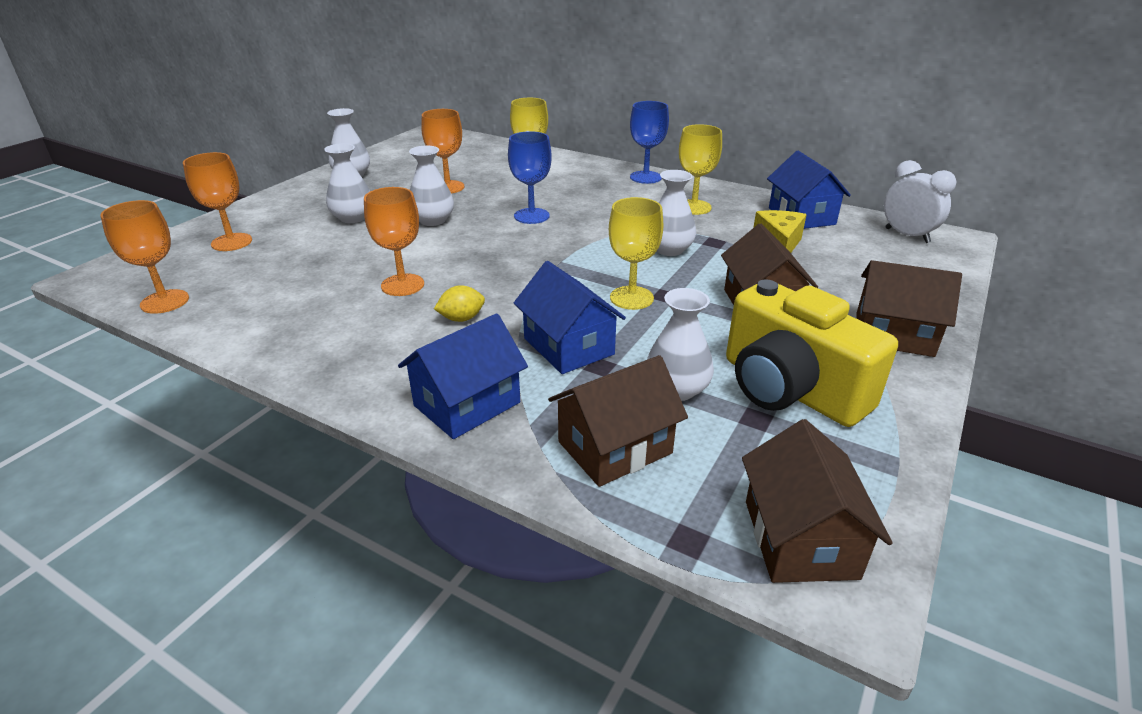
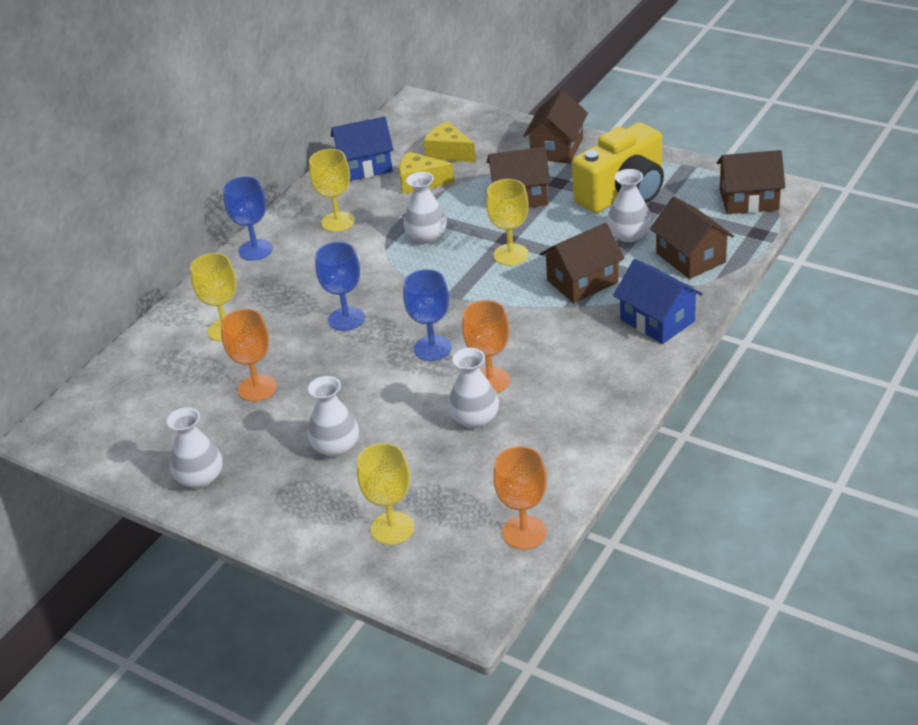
camera: 85 degrees left, 5 degrees up
orange goblet [183,152,252,251] -> yellow goblet [357,443,414,545]
white vase [409,146,454,226] -> white vase moved to [448,348,499,429]
yellow lemon [434,285,485,322] -> none
blue house [514,261,626,374] -> brown house [540,223,624,303]
white clock [884,160,956,243] -> none
none -> blue goblet [403,269,452,361]
none -> yellow cheese [423,121,476,162]

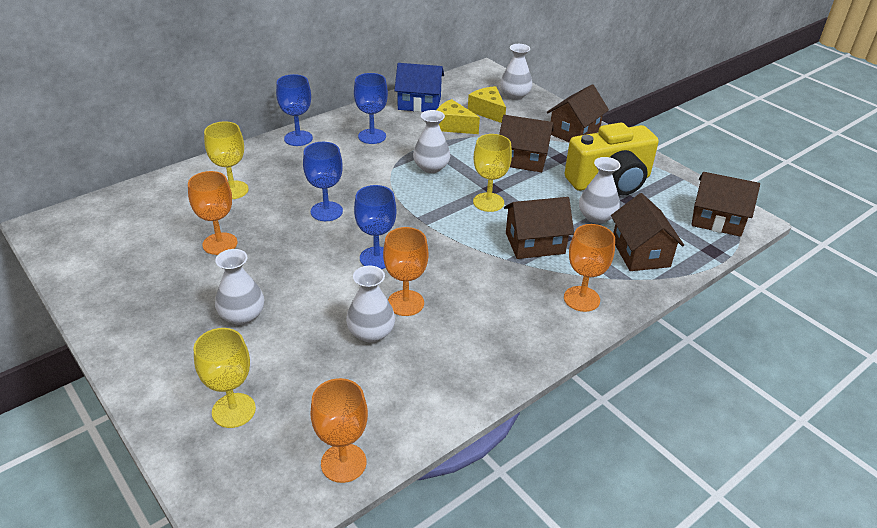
camera: 15 degrees right, 0 degrees up
white vase [167,407,222,489] -> white vase moved to [500,44,533,100]
yellow goblet [309,149,355,232] -> blue goblet [354,73,388,144]
blue house [613,259,703,344] -> orange goblet [564,224,615,312]

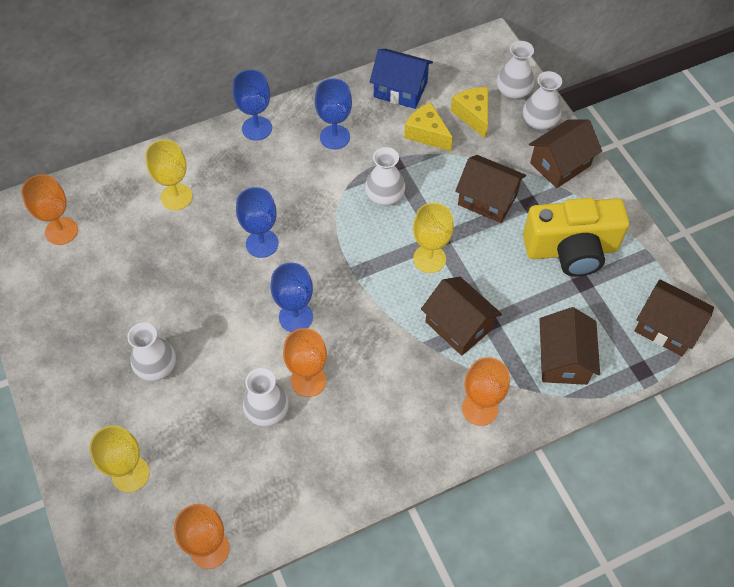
camera: 15 degrees right, 20 degrees up
orange goblet [188,171,237,255] -> orange goblet moved to [21,174,78,245]
brown house [504,197,574,259] -> brown house turned 45 degrees clockwise [421,277,502,356]
white vase [579,157,621,224] -> white vase moved to [523,71,562,130]

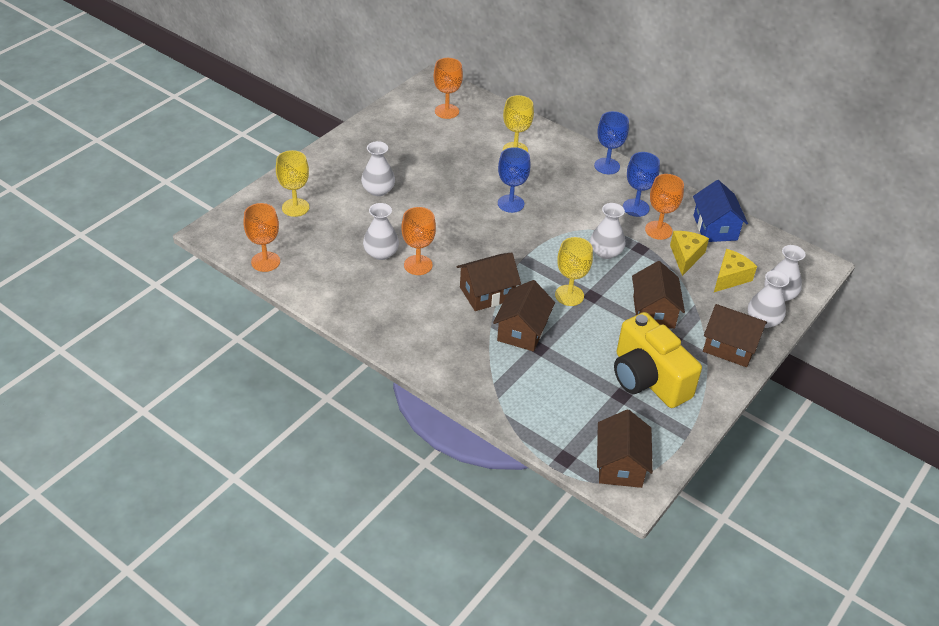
camera: 60 degrees right, 15 degrees down
blue goblet [271,263,313,332] -> none
orange goblet [462,357,510,426] -> orange goblet moved to [645,174,684,240]
brown house [540,307,600,385] -> brown house moved to [456,252,521,311]

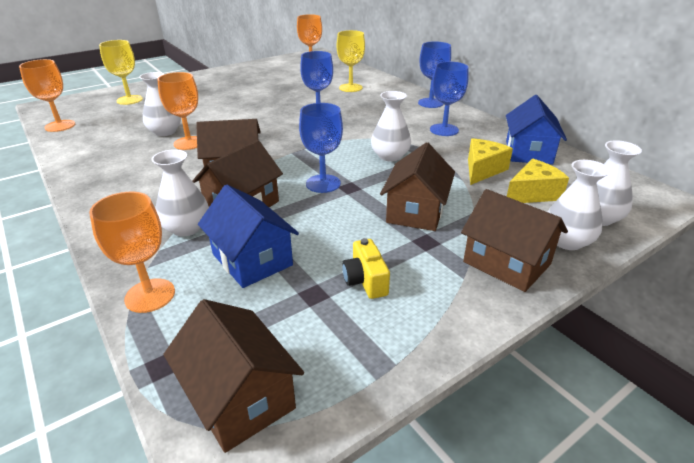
camera: 20 degrees right, 10 degrees down
white vase [361,141,395,196] -> white vase moved to [151,149,209,236]
yellow goblet [555,237,593,306] -> blue goblet [299,103,343,193]
brown house [597,409,653,488] -> brown house turned 60 degrees counterclockwise [163,299,304,453]
yellow camera [614,312,702,408] -> yellow camera [342,238,390,299], size x0.43
orange goblet [645,174,684,240] -> orange goblet moved to [89,192,175,313]
none -> blue house [198,184,299,288]

